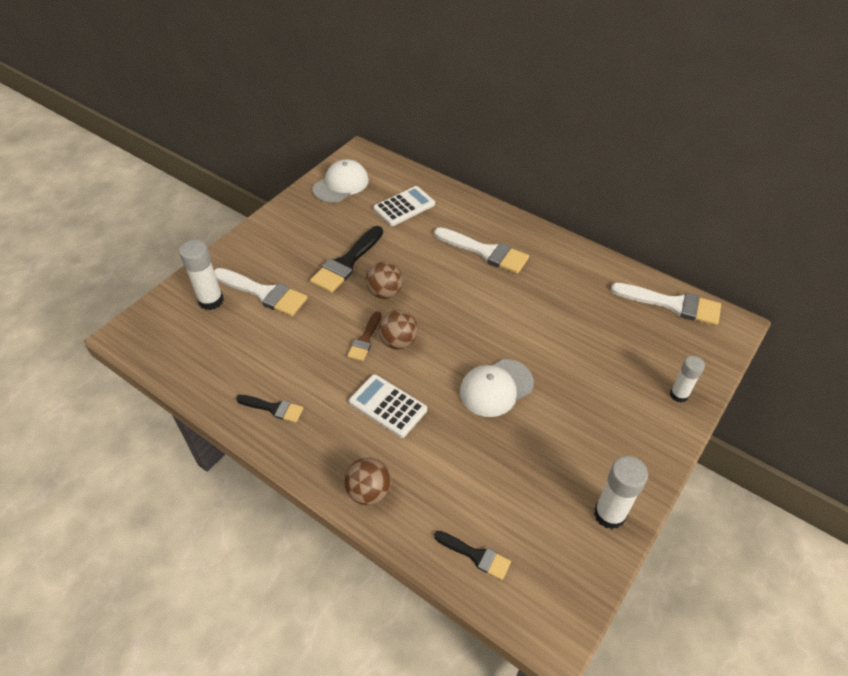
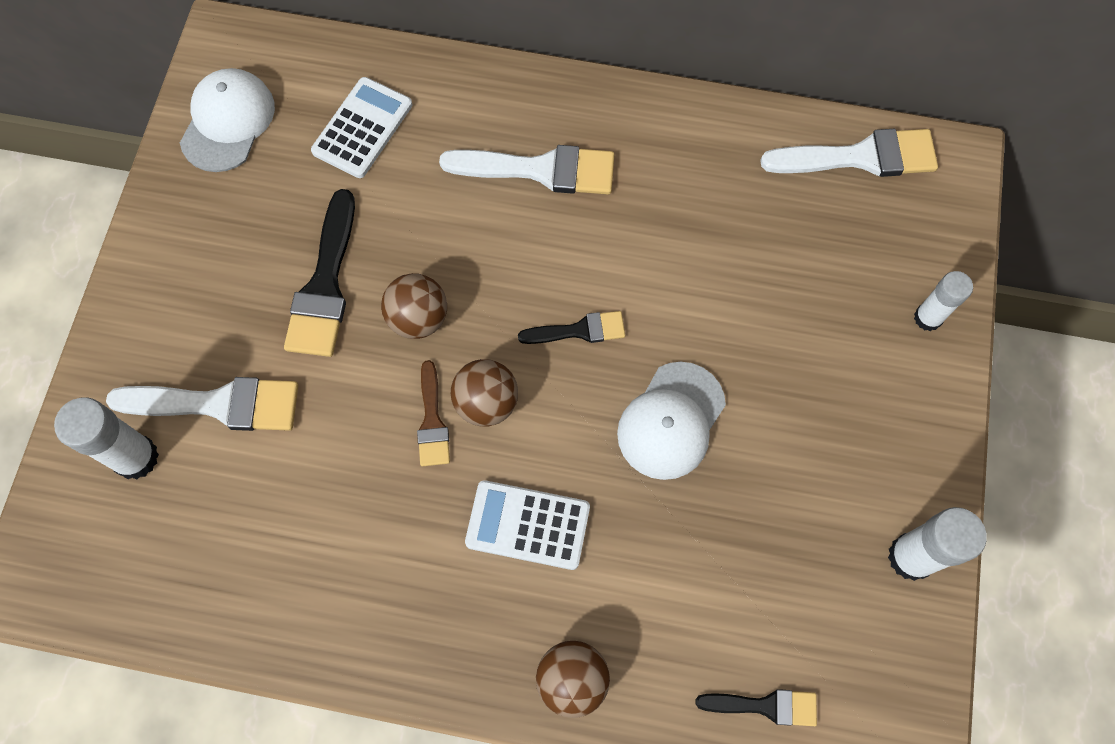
camera: 25 degrees left, 20 degrees up
black brush [236,395,304,423] -> black brush moved to [518,311,625,344]

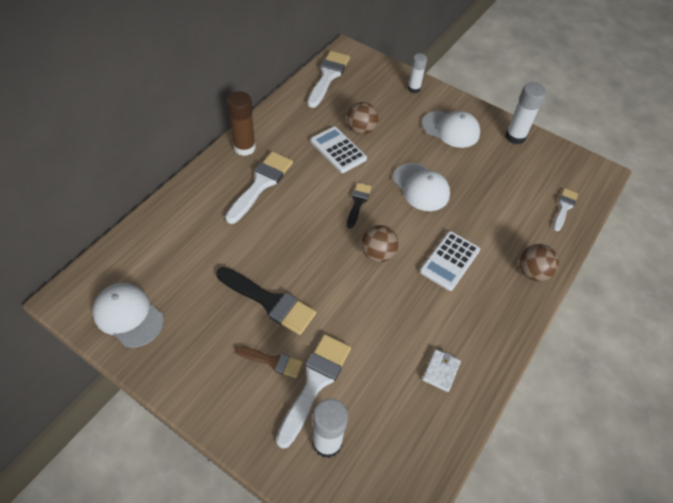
camera: 70 degrees left, 15 degrees down
white calculator [311,77,412,178] -> white calculator moved to [311,127,367,173]
brown ball [381,273,447,339] -> brown ball moved to [347,102,379,135]
brown brush [417,360,450,466] -> brown brush moved to [235,346,303,378]
black brush [696,689,817,726] -> white brush [553,188,578,231]
none -> brown glue stick [227,91,256,156]
none -> white cap [422,110,480,148]
none -> white wallet [422,349,461,392]

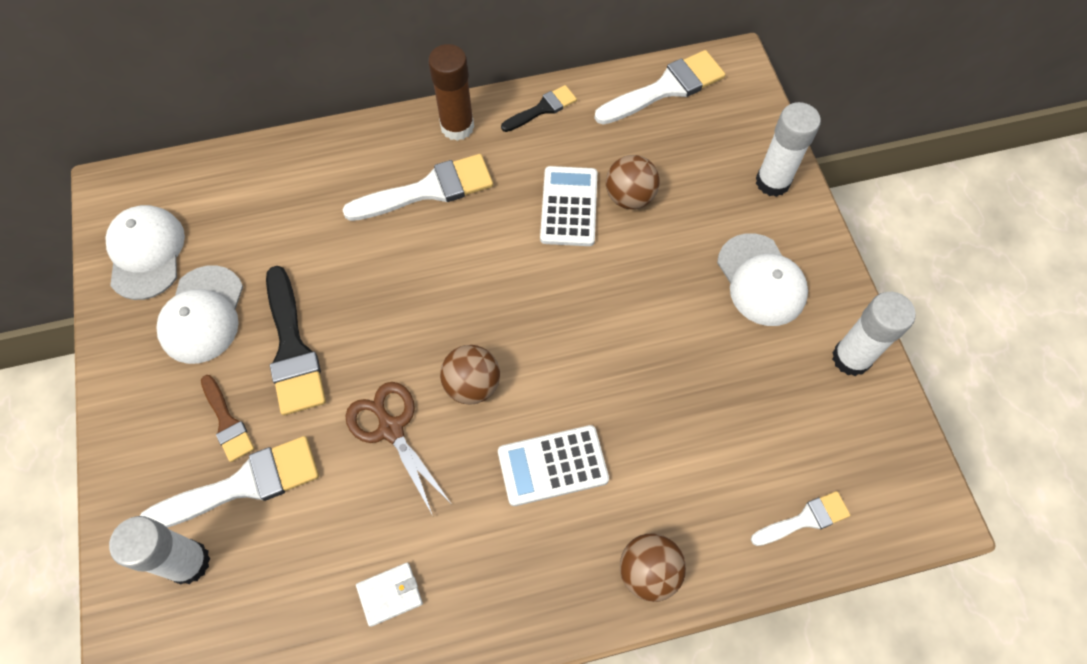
camera: 45 degrees right, 10 degrees up
black brush [347,182,371,228] -> black brush moved to [501,85,577,132]
white cap [393,163,450,211] -> white cap moved to [157,265,243,364]
white glue stick [408,53,427,93] -> white glue stick [756,102,821,197], size x1.51
none -> brown scissors [346,382,450,516]

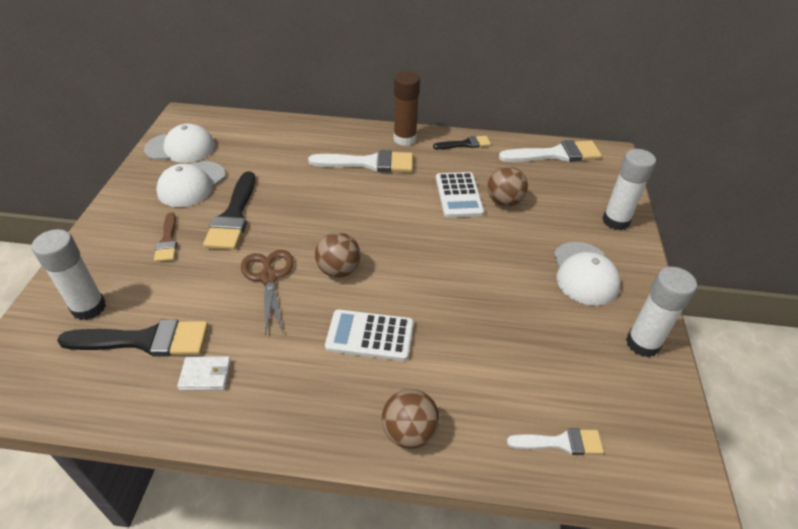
camera: 20 degrees right, 20 degrees down
white cap [105,205,185,300] -> white cap turned 75 degrees clockwise [144,124,215,163]
white brush [140,436,319,528] -> none
white calculator [540,166,597,246] -> white calculator turned 150 degrees clockwise [436,172,484,218]
none -> black brush [57,319,208,357]

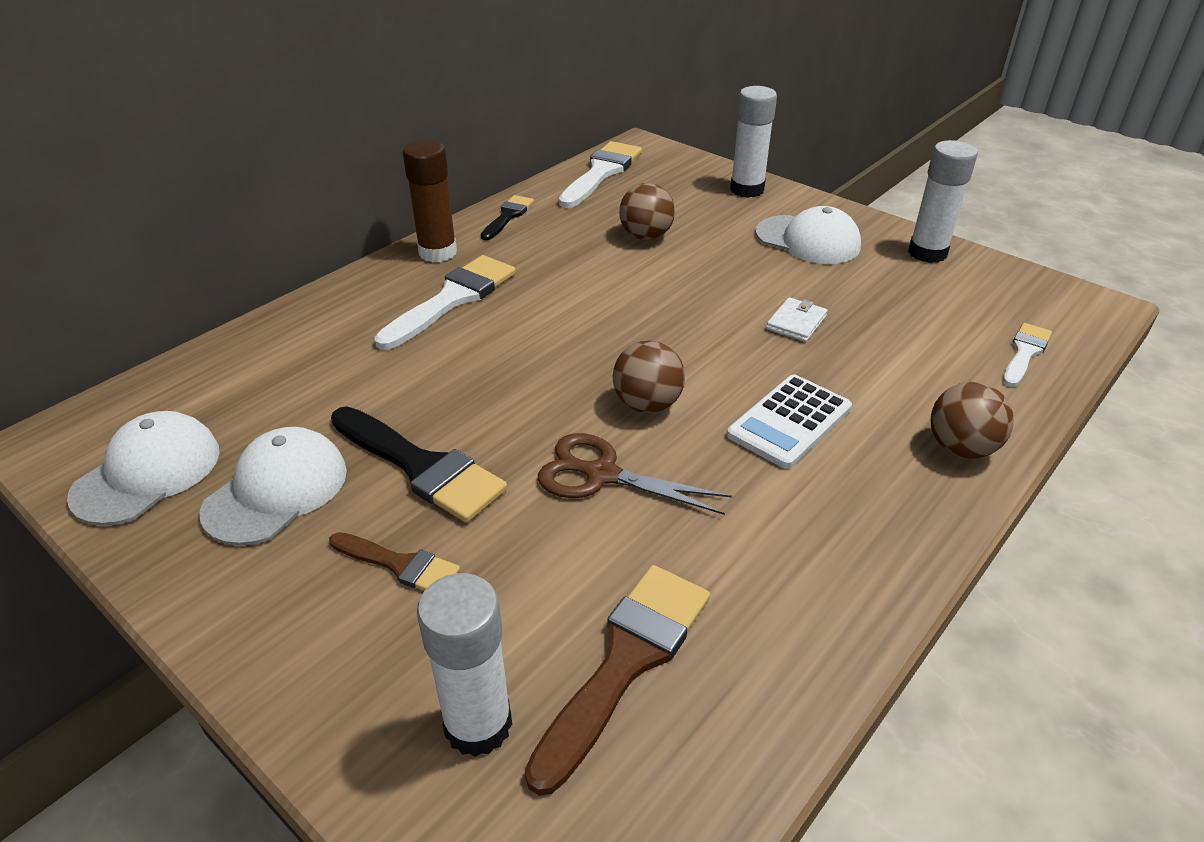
camera: 55 degrees left, 5 degrees down
black brush [57,319,208,357] -> brown brush [525,565,710,796]
white cap [156,161,226,207] -> white cap turned 120 degrees counterclockwise [200,427,347,546]
white wallet [177,356,231,390] -> white wallet moved to [766,297,828,342]
white calculator [436,172,484,218] -> none

